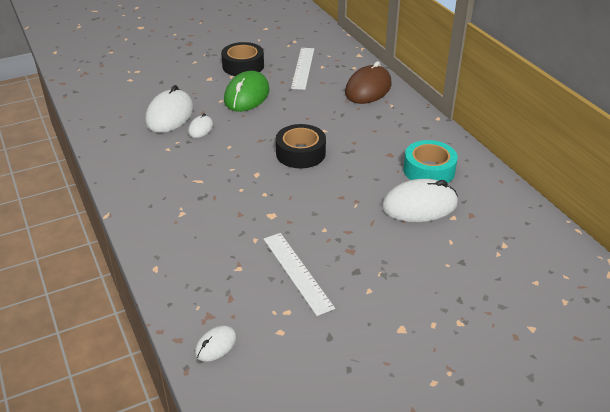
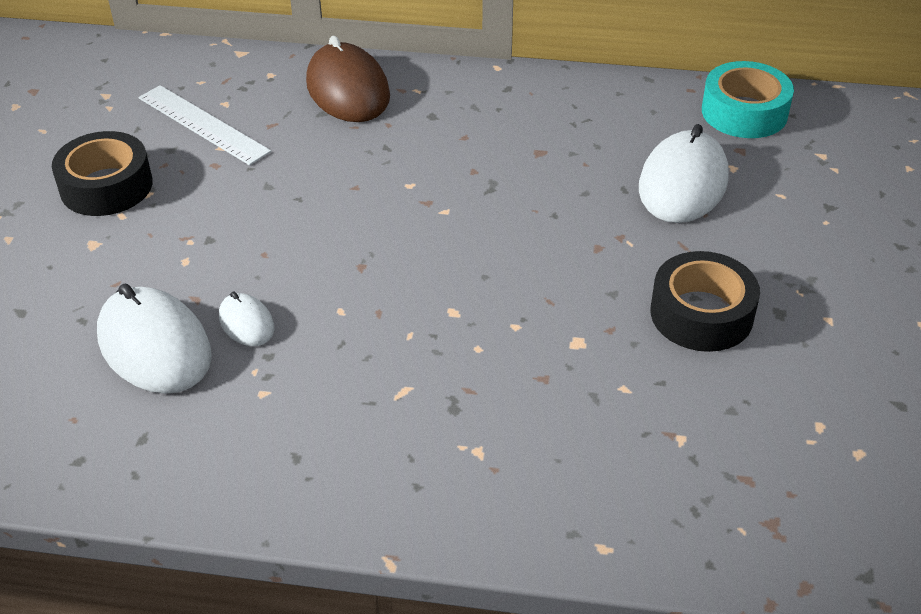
camera: 55 degrees left, 5 degrees up
white mouse [195,325,237,362] -> none
green mouse [224,71,270,112] -> none
white ruler [263,233,335,316] -> none
black tape [276,124,326,168] -> black tape moved to [651,251,760,352]
turquoise tape [403,140,458,183] -> turquoise tape moved to [702,61,794,138]

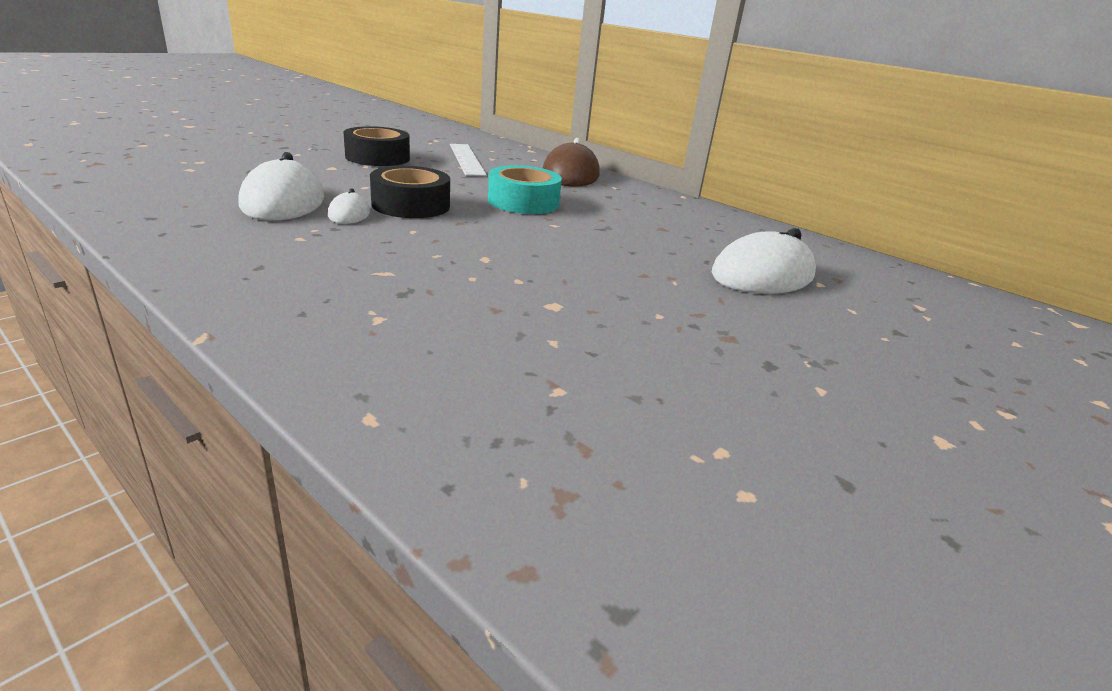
camera: 30 degrees right, 15 degrees down
black tape [651,251,760,352] -> black tape moved to [370,166,450,218]
turquoise tape [702,61,794,138] -> turquoise tape moved to [488,165,562,214]

